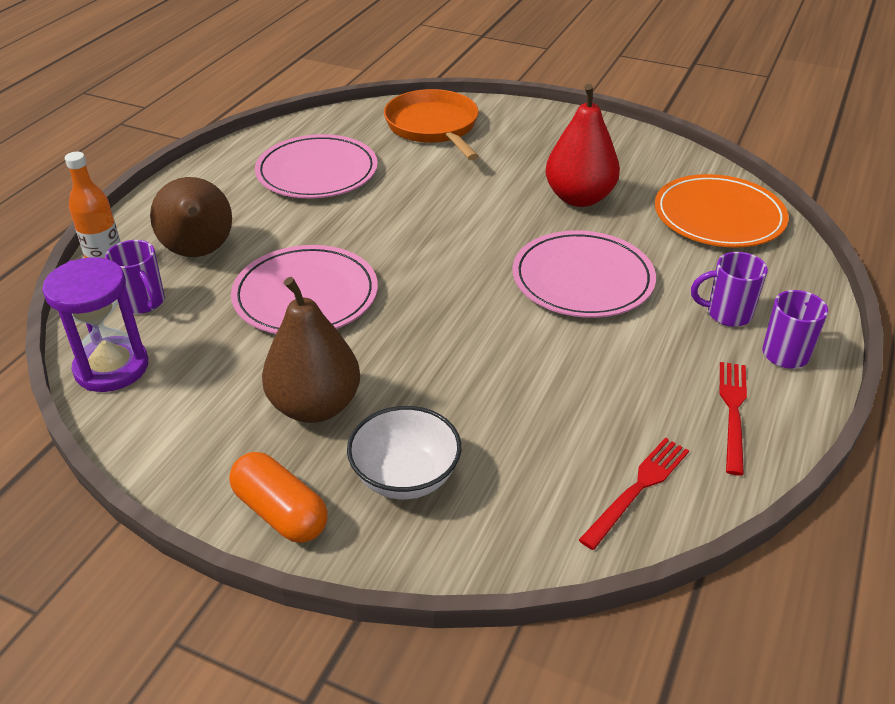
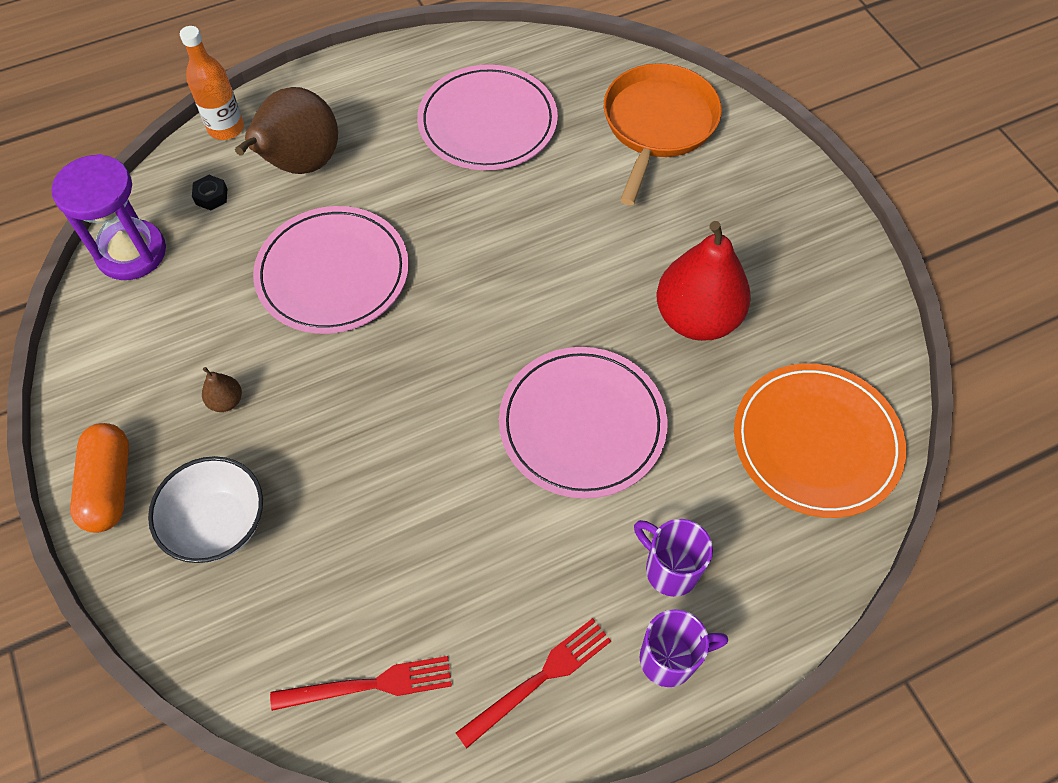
camera: 40 degrees right, 20 degrees up
purple mug [105,240,165,314] -> black nut [192,175,227,211]
brown pear [262,277,360,423] -> brown pear [202,367,242,412], size x0.41

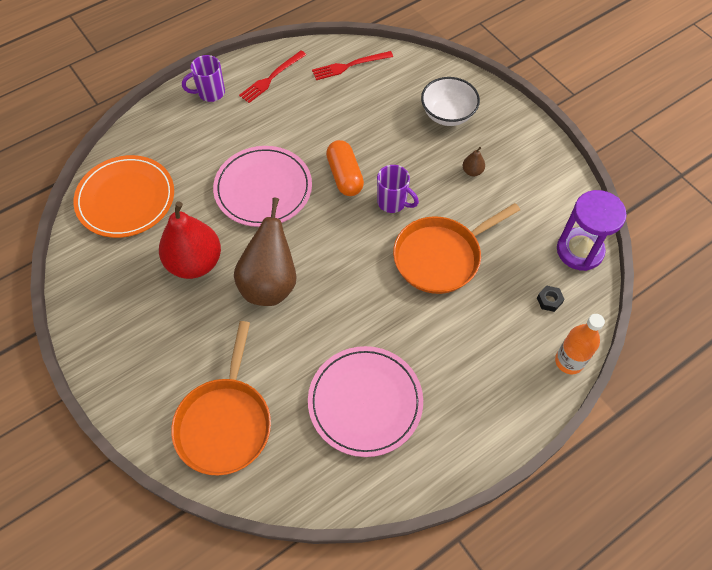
camera: 170 degrees right, 0 degrees up
orange capsule [70,423,129,533] -> orange capsule moved to [326,140,364,196]
brown pear [235,87,338,174] -> brown pear moved to [234,198,296,306]
pink plate [253,206,409,334] -> orange pan [393,203,520,294]
purple mug [634,519,713,597] -> purple mug moved to [377,165,419,213]

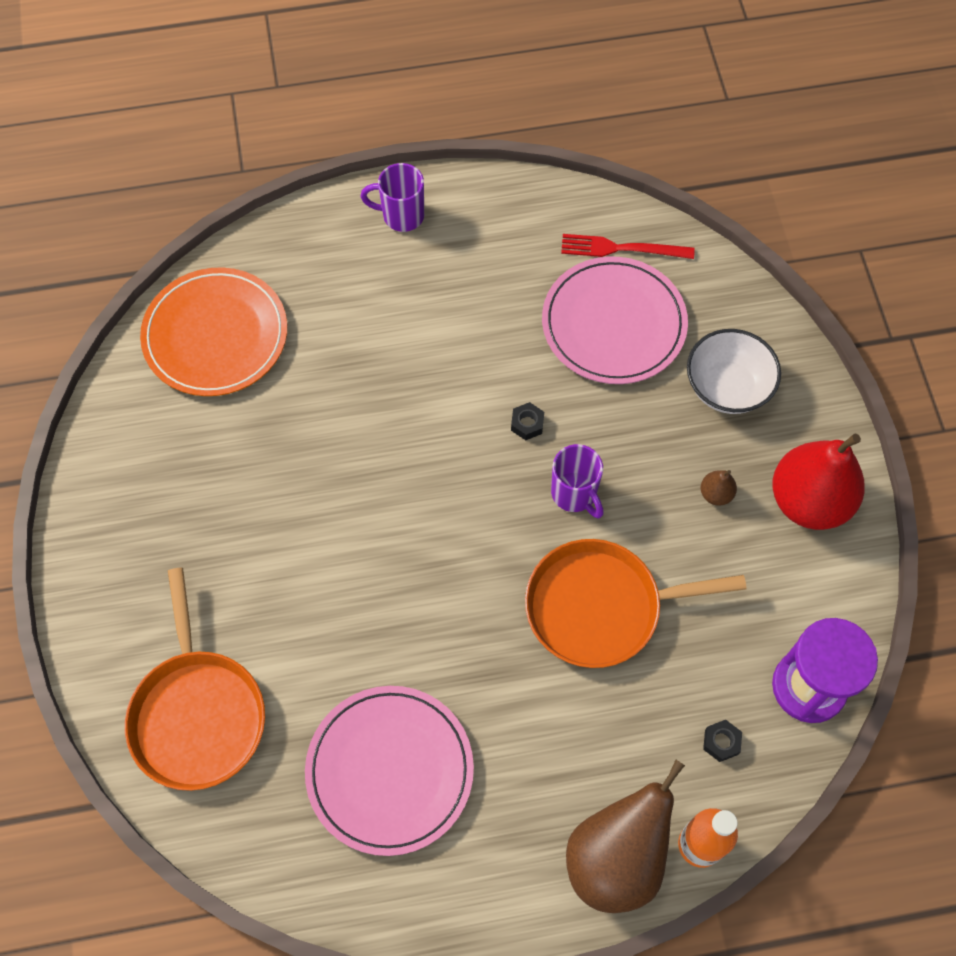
camera: 25 degrees right, 5 degrees up
red pear [159,201,221,279] -> red pear moved to [772,434,865,530]
orange pan [171,321,271,476] -> orange pan turned 45 degrees counterclockwise [125,568,265,791]
pink plate [213,146,312,227] -> pink plate moved to [542,256,688,384]
brown pear [234,198,296,306] -> brown pear moved to [566,760,685,913]
red fork [239,51,306,103] -> none
orange capsule [326,140,364,196] -> black nut [511,402,544,440]

